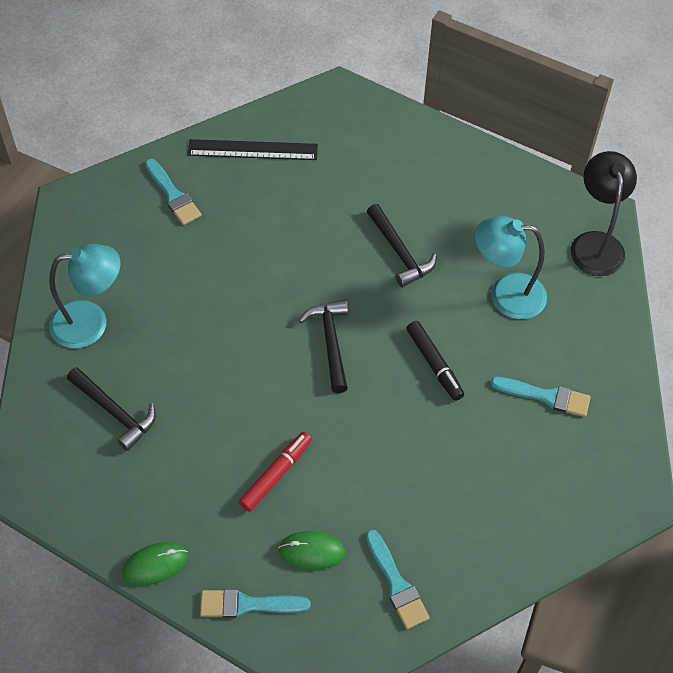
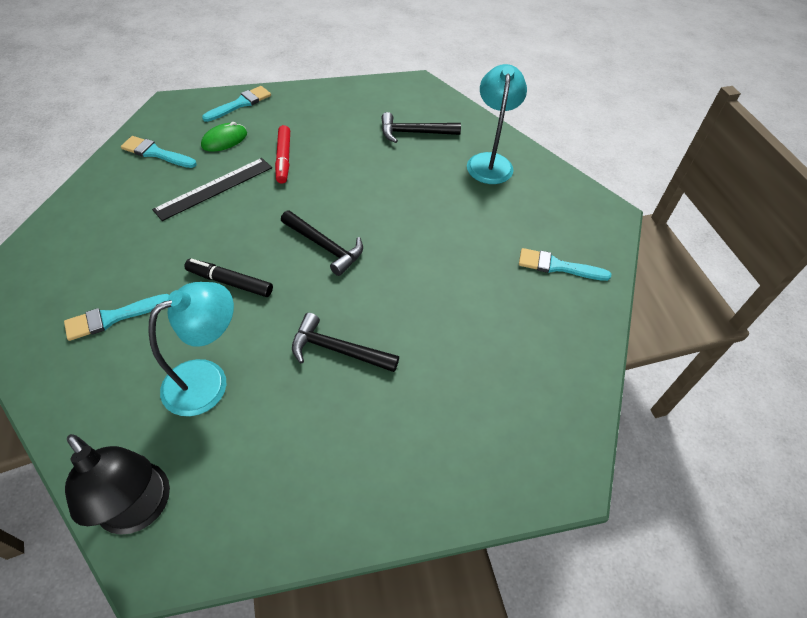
camera: 135 degrees right, 5 degrees down
turquoise lamp [49,244,120,348] -> turquoise lamp turned 150 degrees clockwise [467,64,527,184]
green mouse [122,542,188,585] -> none
black ruler [188,139,318,160] -> black ruler moved to [152,158,272,221]

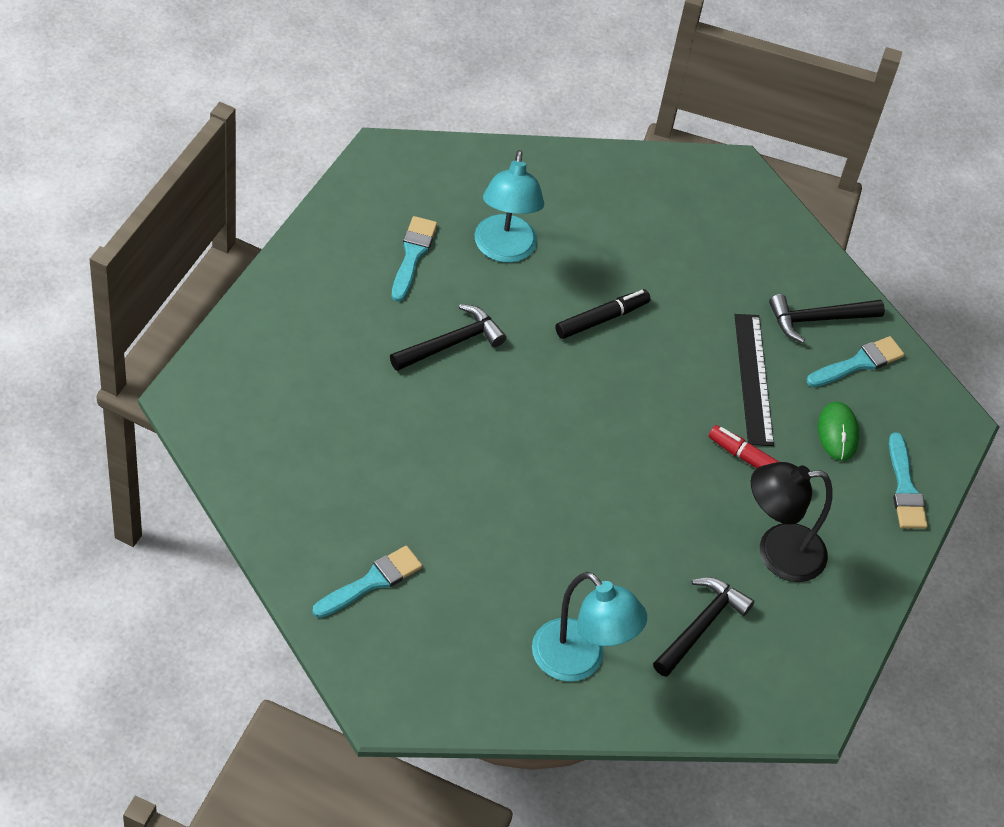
camera: 125 degrees right, 0 degrees up
turquoise brush [64,294,169,341] -> turquoise brush moved to [392,216,437,302]
black lamp [65,434,170,535] -> black lamp moved to [751,462,832,582]
black hammer [281,210,363,276] -> black hammer moved to [769,294,885,343]

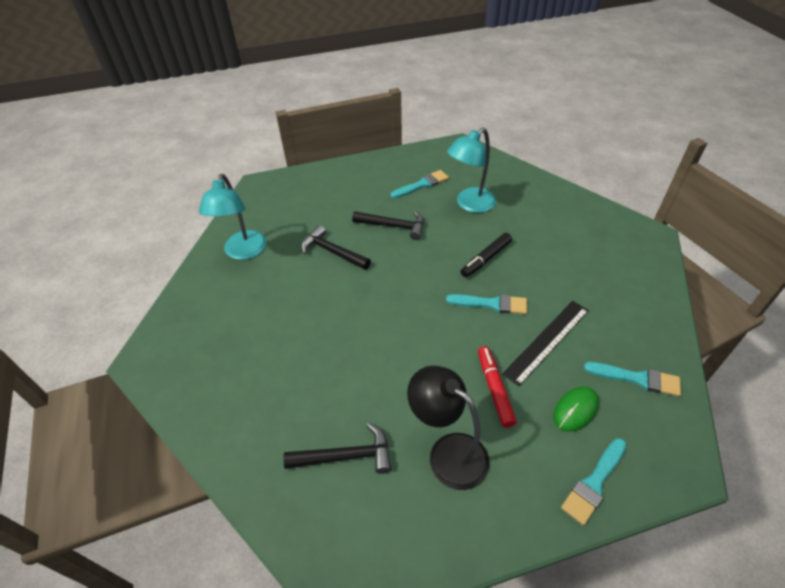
camera: 55 degrees right, 5 degrees down
turquoise brush [313,546,422,618] -> turquoise brush moved to [446,294,527,314]
turquoise lamp [532,572,647,682] -> turquoise lamp moved to [199,174,267,260]
black marker [555,289,651,339] -> black marker turned 120 degrees clockwise [460,233,512,277]
black hammer [769,294,885,343] -> black hammer moved to [301,225,371,270]

